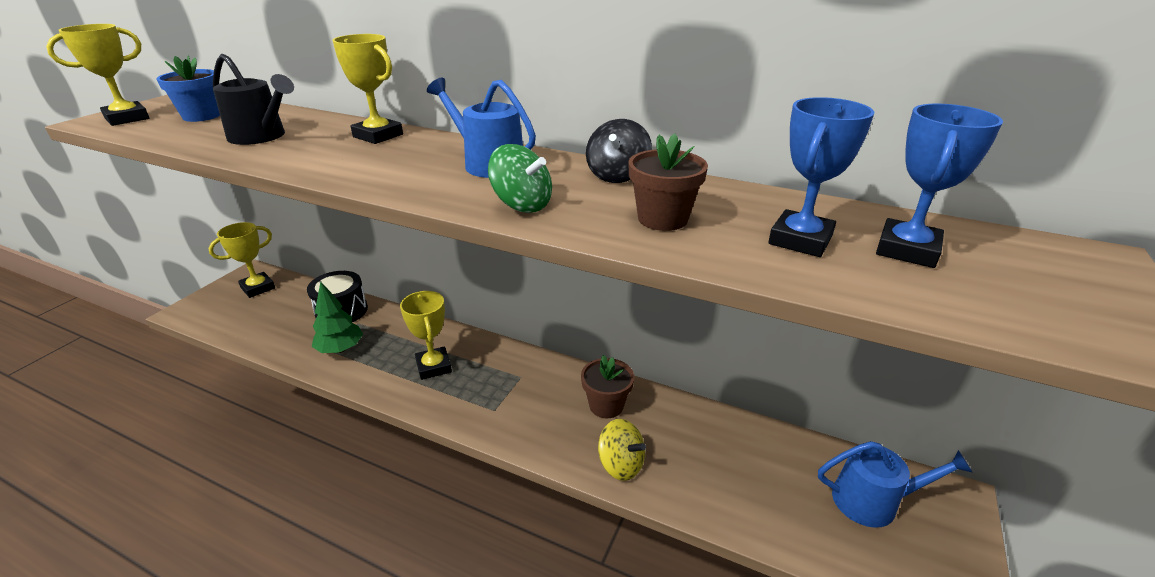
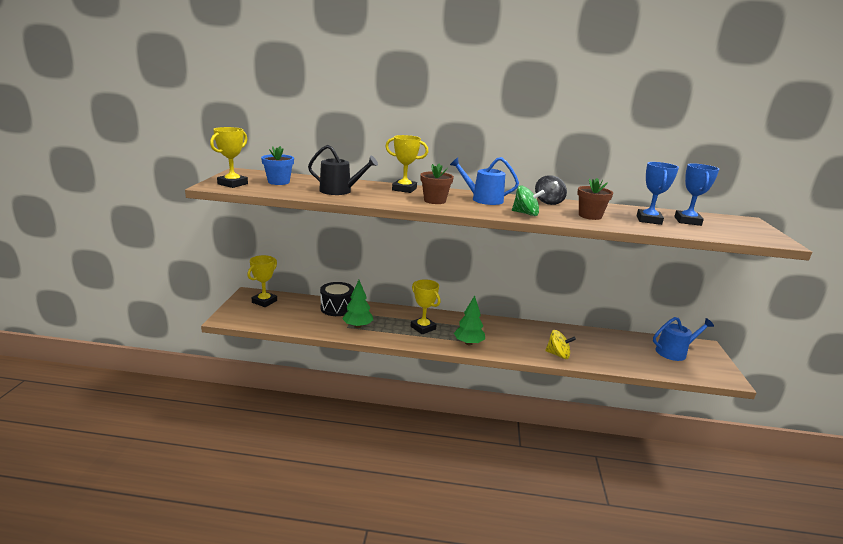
camera: 20 degrees left, 10 degrees down
brown flower pot [581,355,634,418] -> brown flower pot moved to [420,163,454,204]
none -> green tree [454,295,485,345]

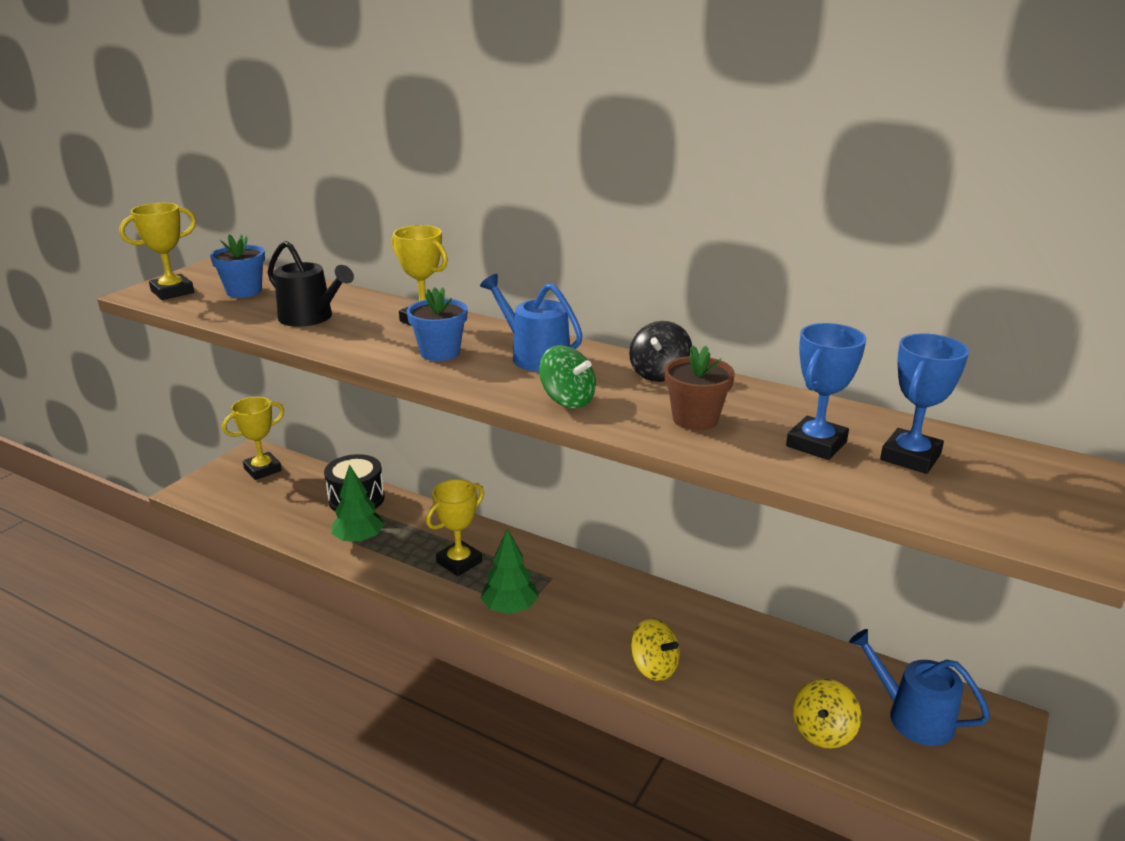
camera: 25 degrees right, 5 degrees up
yellow trophy [411,279,441,335] -> yellow trophy turned 60 degrees clockwise [426,479,484,576]
brown flower pot [420,163,454,204] -> blue flower pot [407,287,468,361]
blue watering can [653,317,714,361] -> blue watering can turned 150 degrees counterclockwise [849,629,990,746]
none -> yellow spinning top [793,679,861,749]

